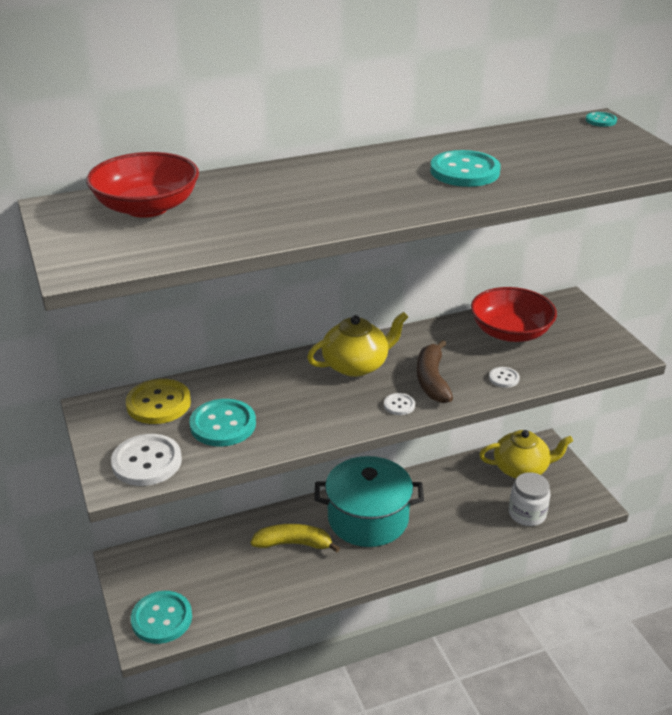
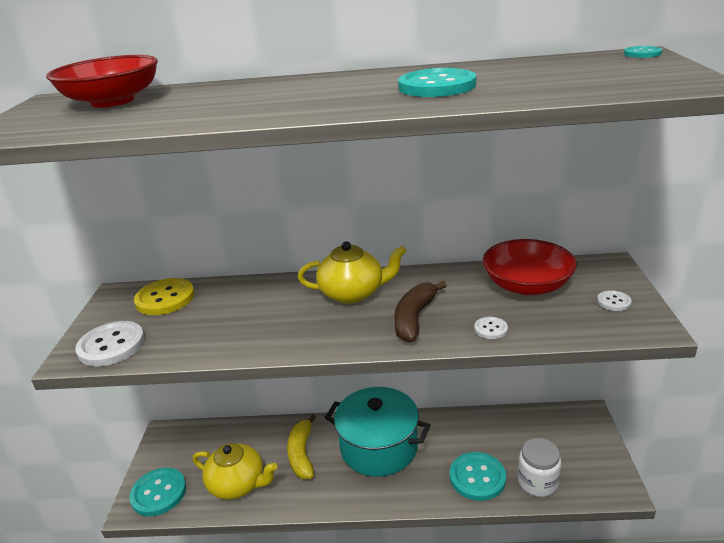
camera: 25 degrees right, 5 degrees down
turquoise button [189,399,256,447] -> turquoise button moved to [450,452,506,501]
yellow banana [251,524,340,552] -> yellow banana turned 120 degrees counterclockwise [287,414,316,479]
white button [384,393,415,415] -> white button moved to [597,290,632,311]
yellow teapot [479,430,573,478] -> yellow teapot moved to [193,443,277,500]

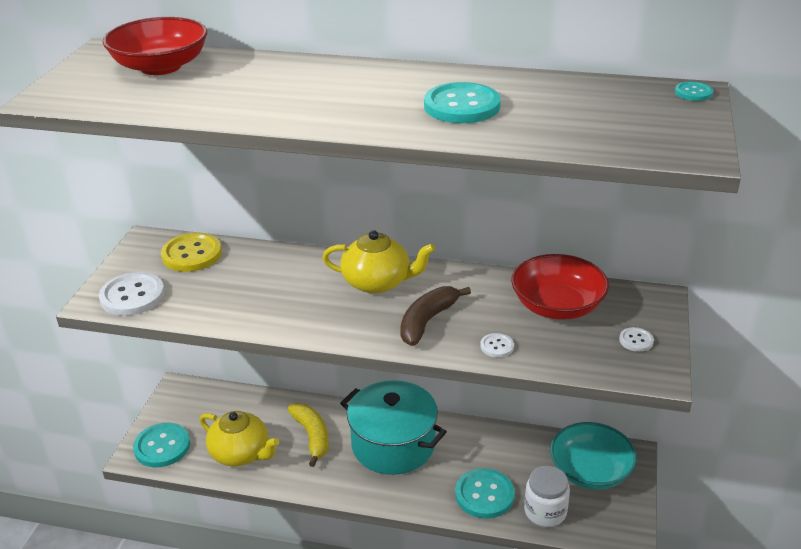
camera: 10 degrees right, 5 degrees up
yellow banana [287,414,316,479] -> yellow banana turned 150 degrees clockwise [288,403,329,467]
none -> turquoise bowl [550,422,637,490]

